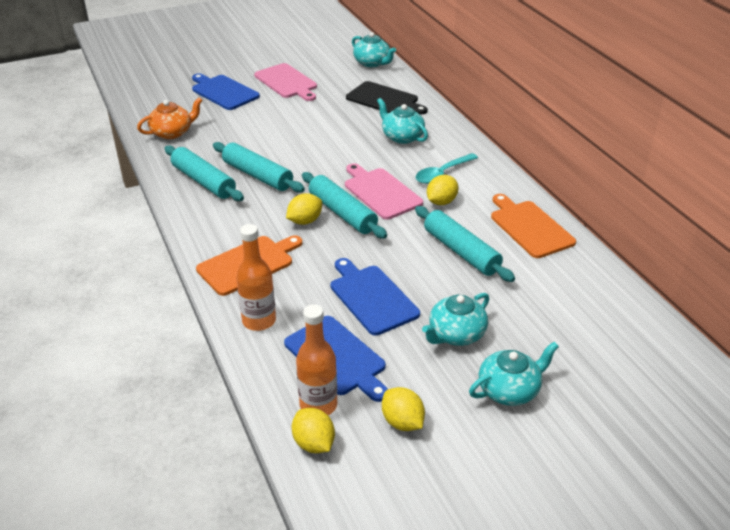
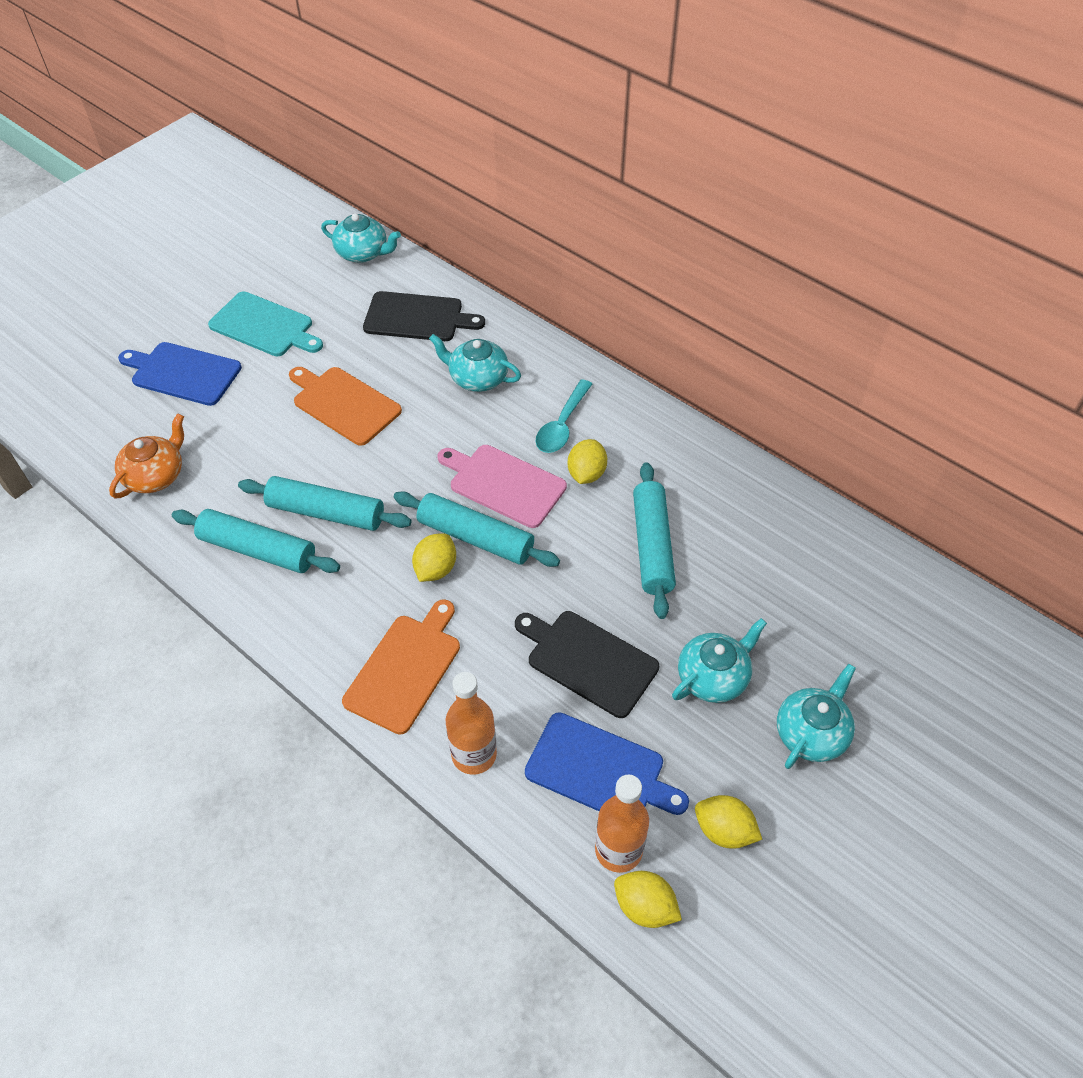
camera: 25 degrees left, 15 degrees up
pink cutting board [254,63,317,101] -> turquoise cutting board [208,291,323,356]
blue cutting board [331,258,420,336] -> black cutting board [515,611,659,718]
turquoise rolling pin [415,206,515,282] -> turquoise rolling pin turned 60 degrees clockwise [633,462,676,619]
turquoise teapot [422,293,489,346] -> turquoise teapot turned 150 degrees counterclockwise [672,618,767,703]
orange cutting board [491,194,576,258] -> orange cutting board moved to [289,367,402,446]

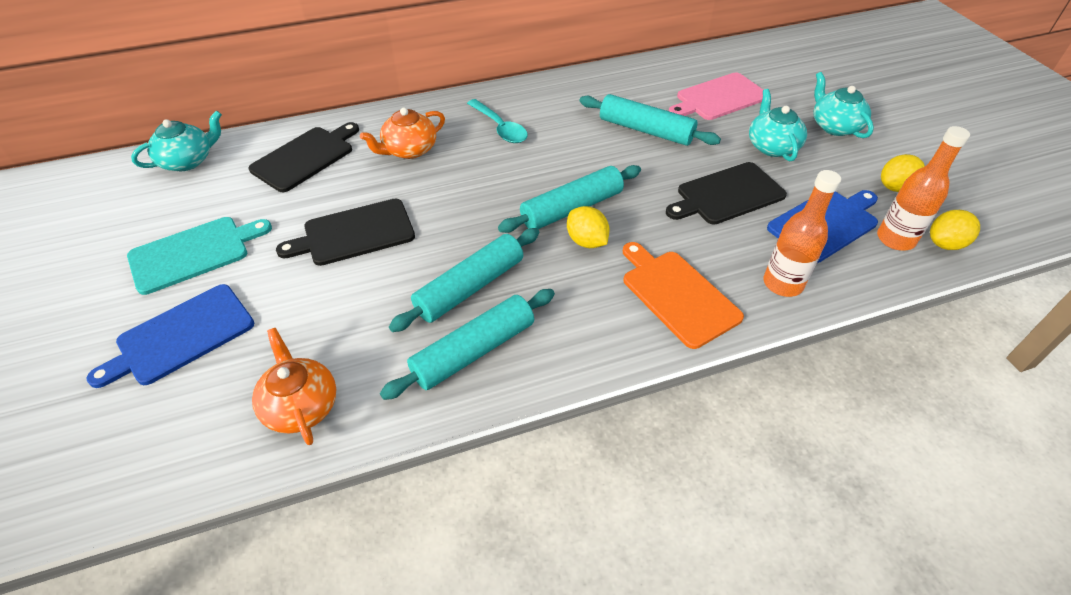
camera: 60 degrees left, 5 degrees down
orange cutting board [289,367,402,446] -> black cutting board [276,199,415,266]
turquoise teapot [429,334,521,392] -> orange teapot [360,107,445,159]
pink cutting board [438,445,567,528] -> pink cutting board moved to [669,73,763,120]
yellow lemon [568,439,607,484] -> none

